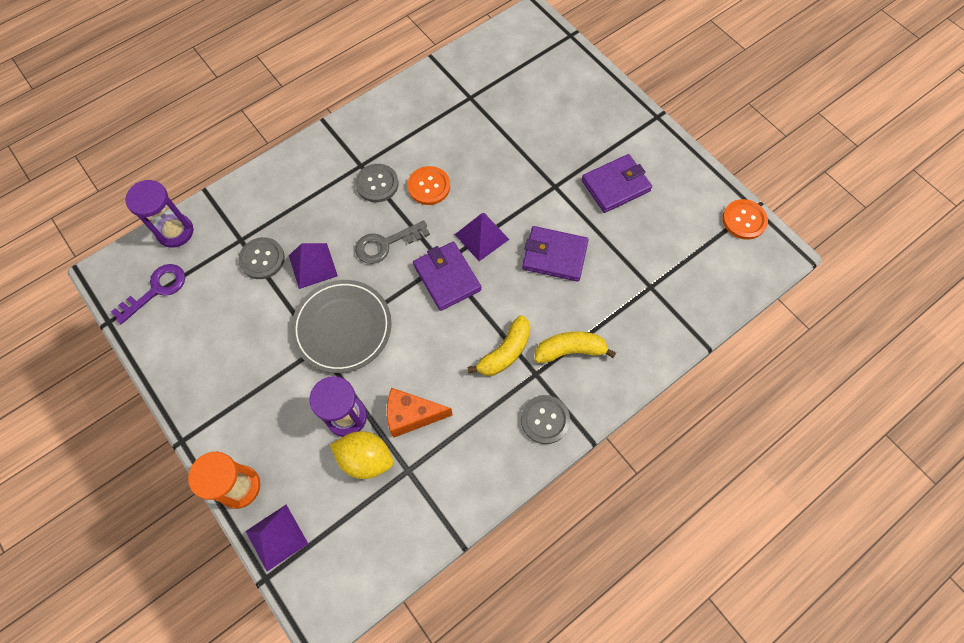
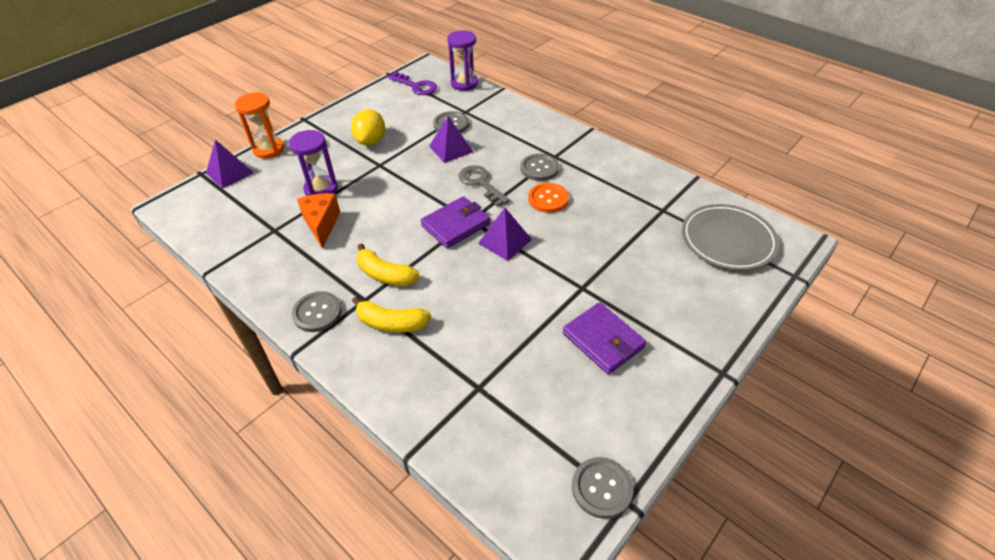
camera: 80 degrees right, 20 degrees down
grey plate [291,280,391,373] -> grey plate moved to [682,204,779,270]
yellow lemon [330,431,394,479] -> yellow lemon moved to [351,109,385,146]
purple wallet [522,226,588,282] -> none
yellow banana [534,331,616,363] -> yellow banana turned 120 degrees clockwise [352,296,431,333]
orange button [722,199,768,240] -> grey button [572,457,633,519]

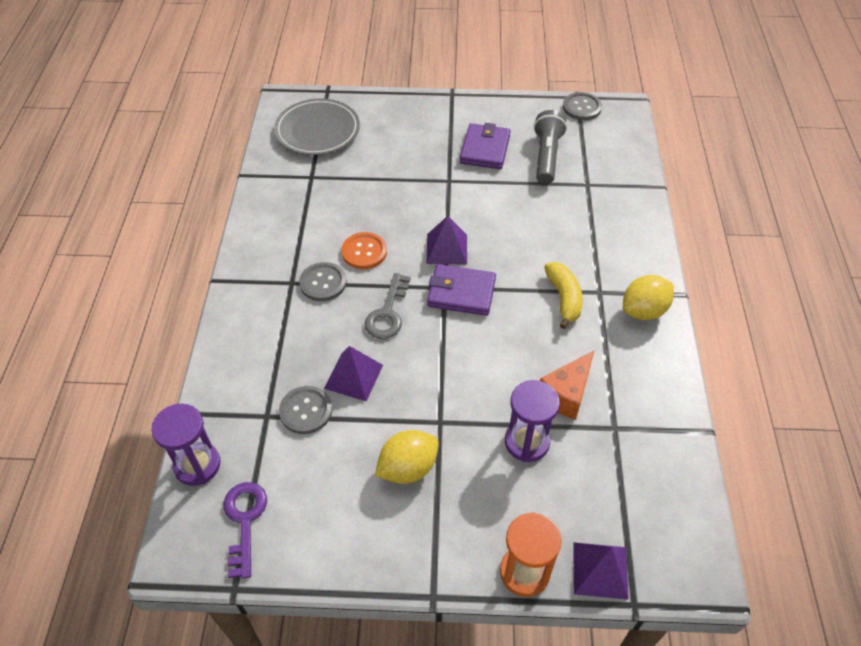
camera: 130 degrees left, 5 degrees up
grey button [292,291,342,332] -> yellow lemon [623,275,674,320]
yellow banana [352,296,431,333] -> none
none -> grey flashlight [534,110,567,184]

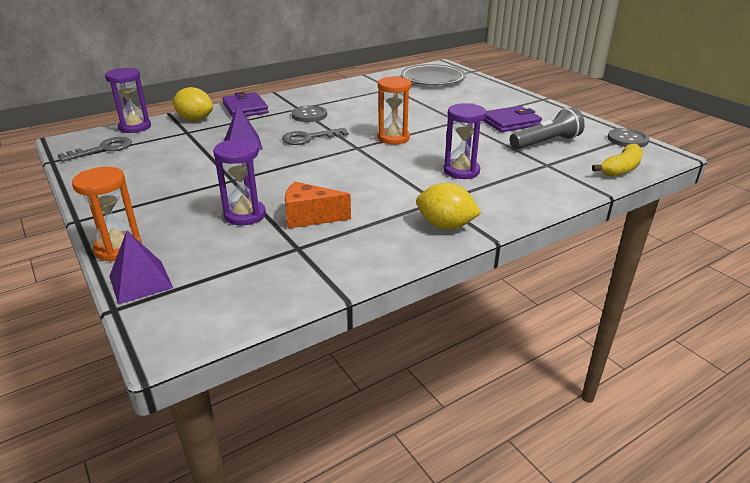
camera: 55 degrees right, 20 degrees down
purple key [223,482,267,579] -> grey key [58,137,132,162]
grey button [279,386,332,434] -> none
orange button [341,232,387,269] -> none
yellow lemon [375,430,439,484] -> yellow lemon moved to [173,87,213,121]
purple pyramid [427,216,467,264] -> orange hourglass [378,76,412,144]
purple wallet [427,264,496,316] -> purple wallet moved to [222,92,269,118]
yellow banana [544,262,583,329] -> yellow banana moved to [592,144,643,177]
none -> purple hourglass [444,103,486,179]

